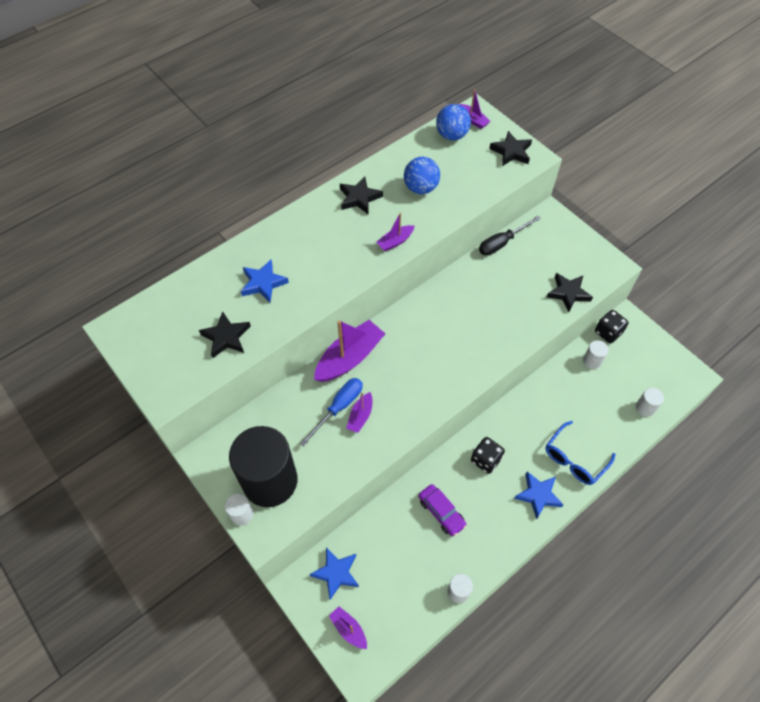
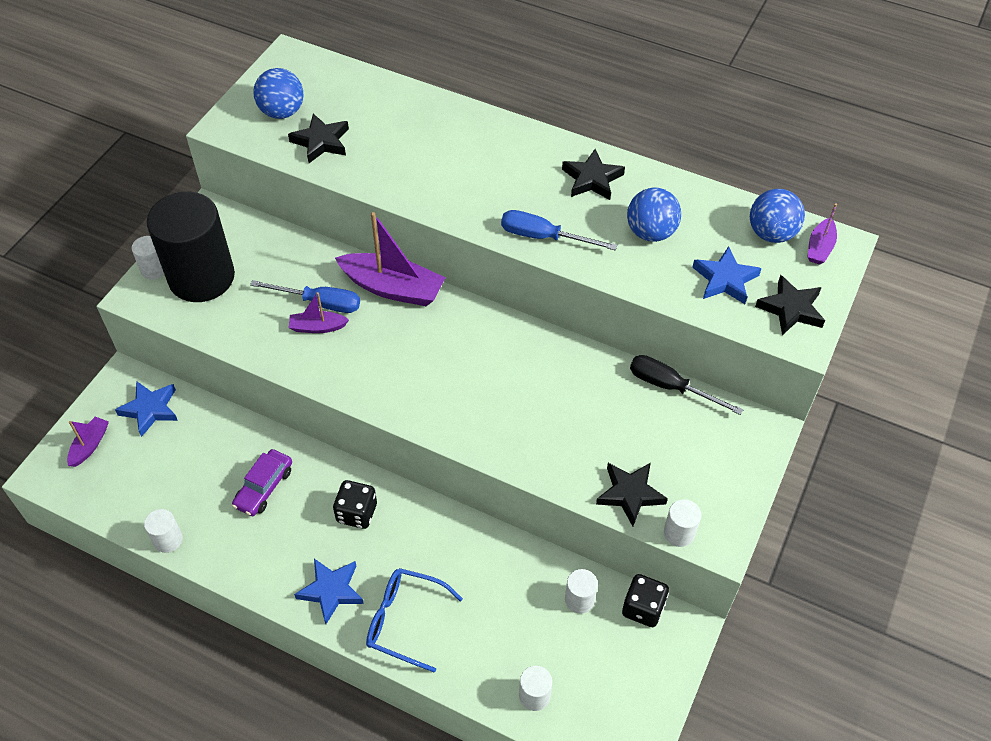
camera: 65 degrees right, 5 degrees down
blue star [241,260,289,302] -> blue star moved to [692,246,761,304]
purple boat [376,212,415,251] -> blue screwdriver [501,210,617,251]
none -> blue ball [253,68,303,119]
none -> white cylinder [664,499,701,547]

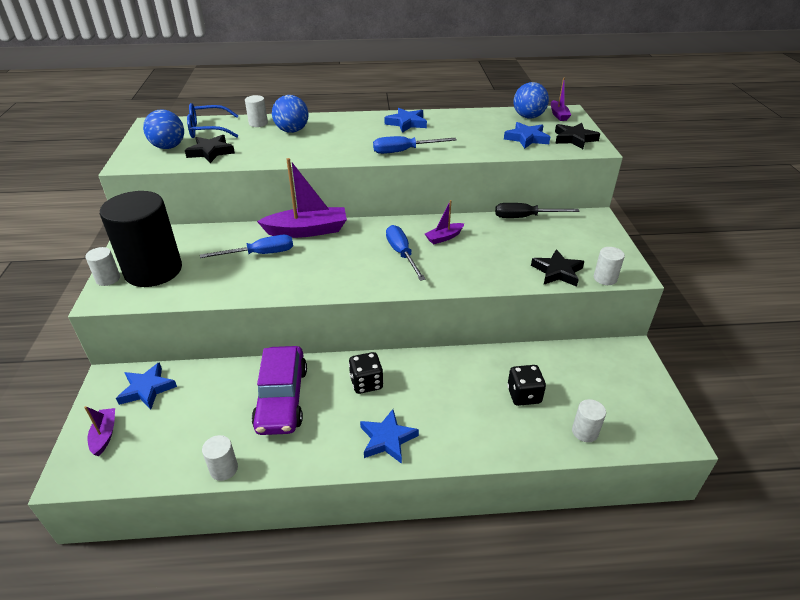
camera: 30 degrees left, 15 degrees down
purple car [232,449,292,516] -> purple car [252,346,307,435], size x1.67
purple boat [289,292,349,333] -> purple boat moved to [425,200,465,244]
blue glasses [366,568,463,673] -> blue glasses moved to [187,103,238,138]
black star [562,149,625,200] -> blue star [385,108,427,133]
white cylinder [565,569,598,613] -> white cylinder moved to [245,95,268,127]
black dice [622,574,669,627] -> black dice moved to [507,365,546,406]
blue ball [627,188,681,242] -> blue ball moved to [272,95,309,133]
none -> blue screwdriver [386,225,426,281]

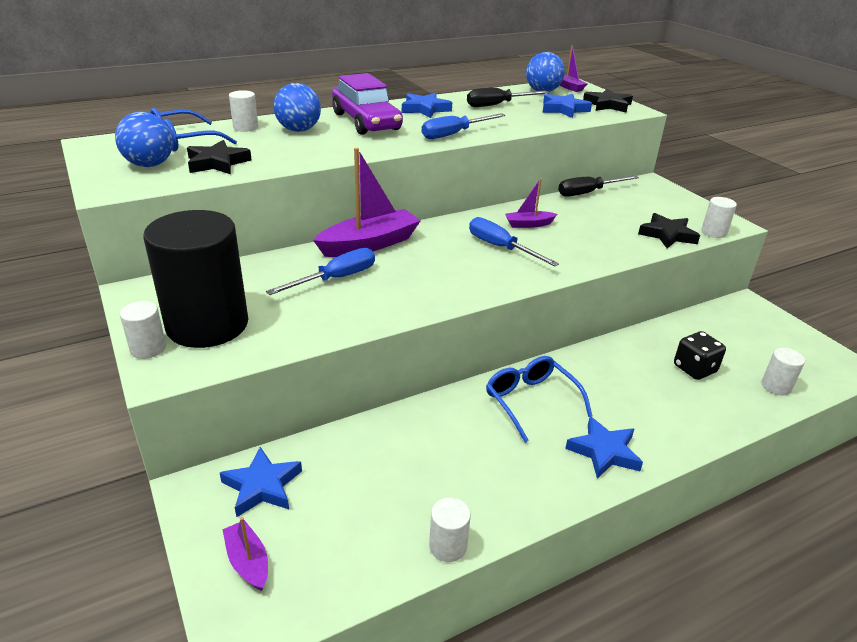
camera: 25 degrees left, 5 degrees down
purple car [252,346,307,435] -> purple car moved to [332,73,403,135]
black dice [349,352,383,394] -> blue glasses [486,356,593,443]
purple boat [425,200,465,244] -> purple boat turned 45 degrees clockwise [505,179,557,228]
none -> black screwdriver [467,88,550,107]

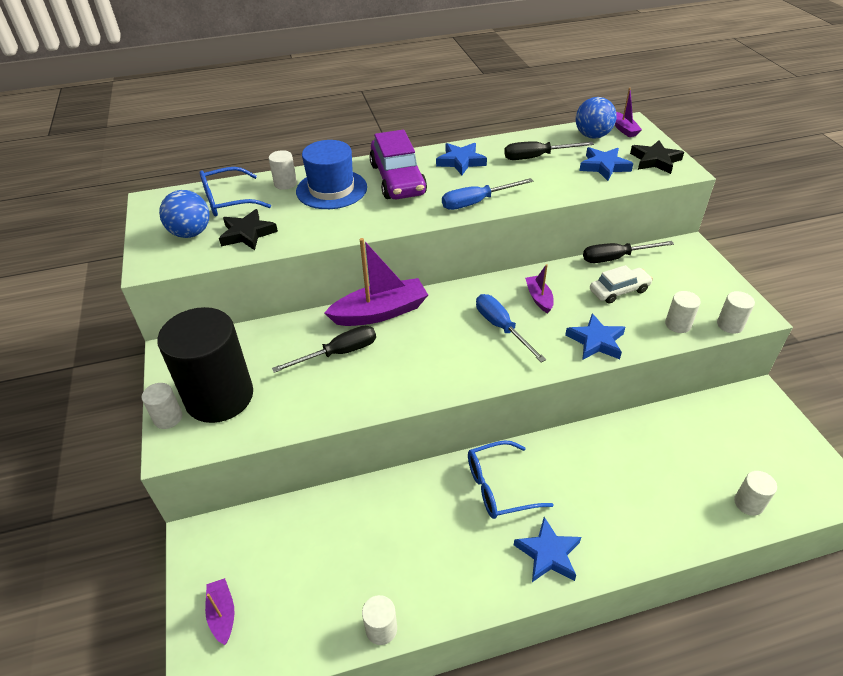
camera: 15 degrees right, 10 degrees up
blue star [220,447,302,517] -> blue star moved to [565,313,625,360]
blue screwdriver [266,248,375,295] -> black screwdriver [272,326,376,373]
blue ball [273,83,321,132] -> blue hat [296,140,367,209]
blue glasses [486,356,593,443] -> blue glasses turned 90 degrees counterclockwise [468,440,553,519]
purple boat [505,179,557,228] -> purple boat turned 75 degrees clockwise [525,264,554,313]
black star [638,213,700,248] -> white cylinder [665,291,701,333]
black dice [674,331,726,380] -> none
none -> white car [590,265,653,304]

